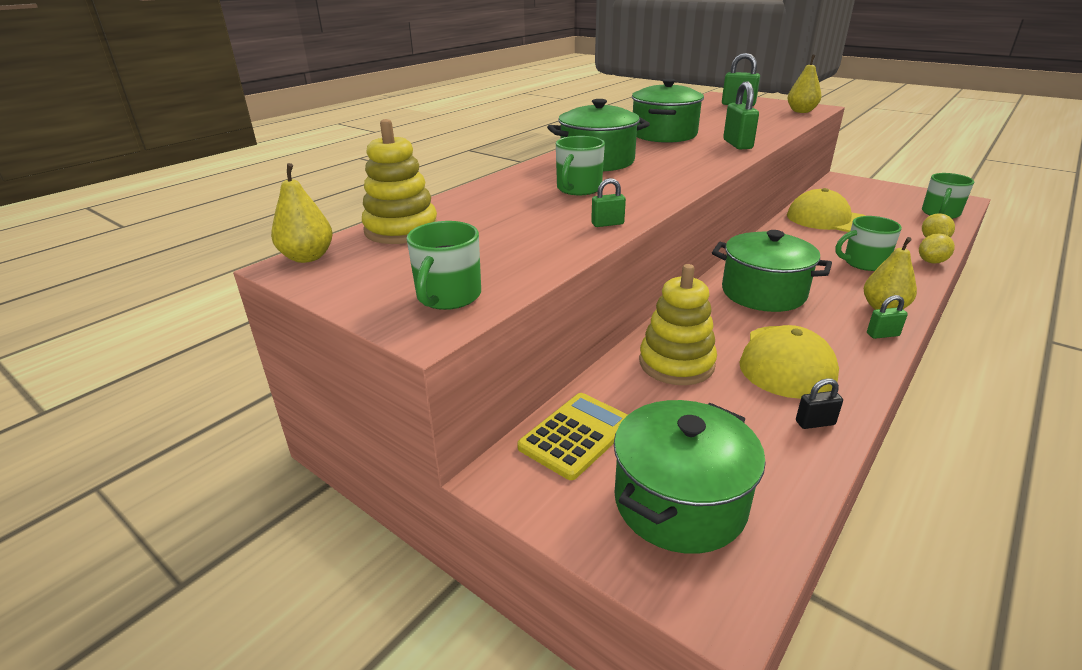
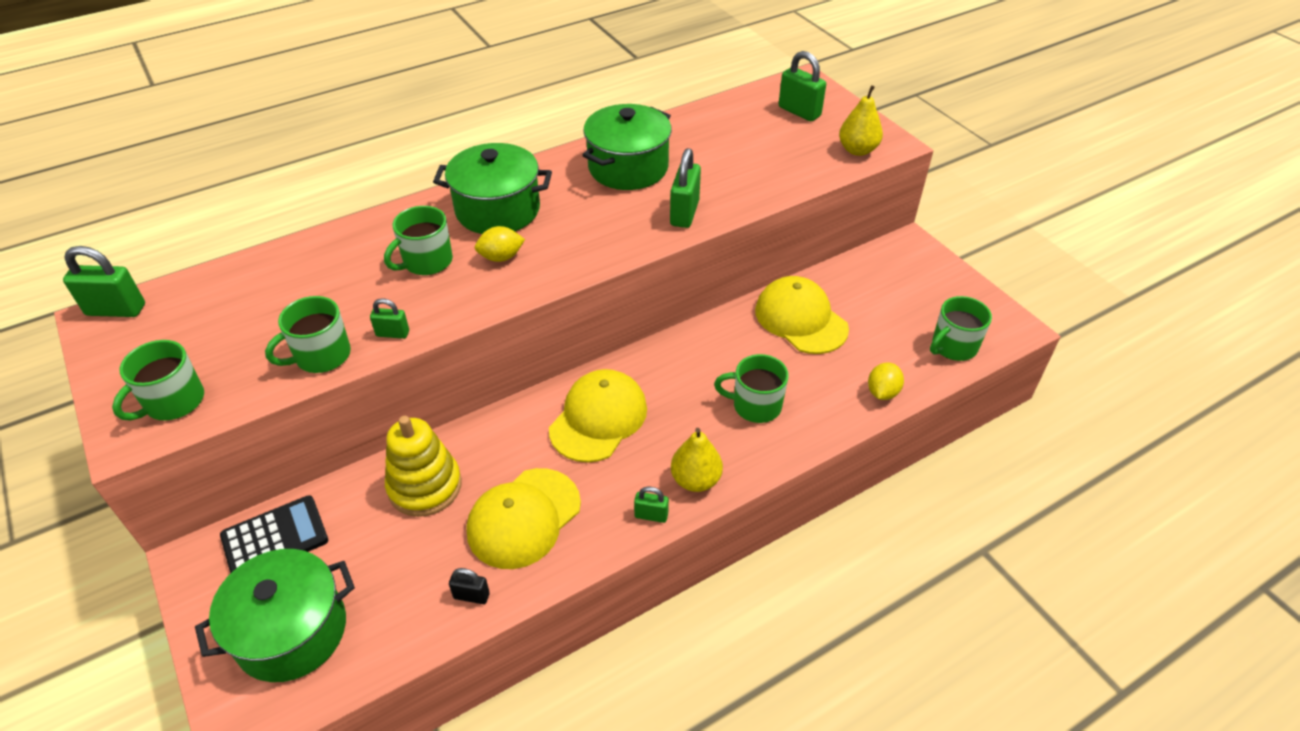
camera: 20 degrees right, 15 degrees up
yellow pear [271,163,333,263] -> green padlock [63,246,145,317]
yellow stacking toy [362,119,437,244] -> none
yellow calculator [517,393,628,480] -> black calculator [220,495,328,574]
green pot [712,230,832,312] -> yellow cap [549,369,647,462]
yellow lemon [919,234,955,264] -> yellow lemon moved to [475,226,525,262]
none -> green mug [265,296,351,373]

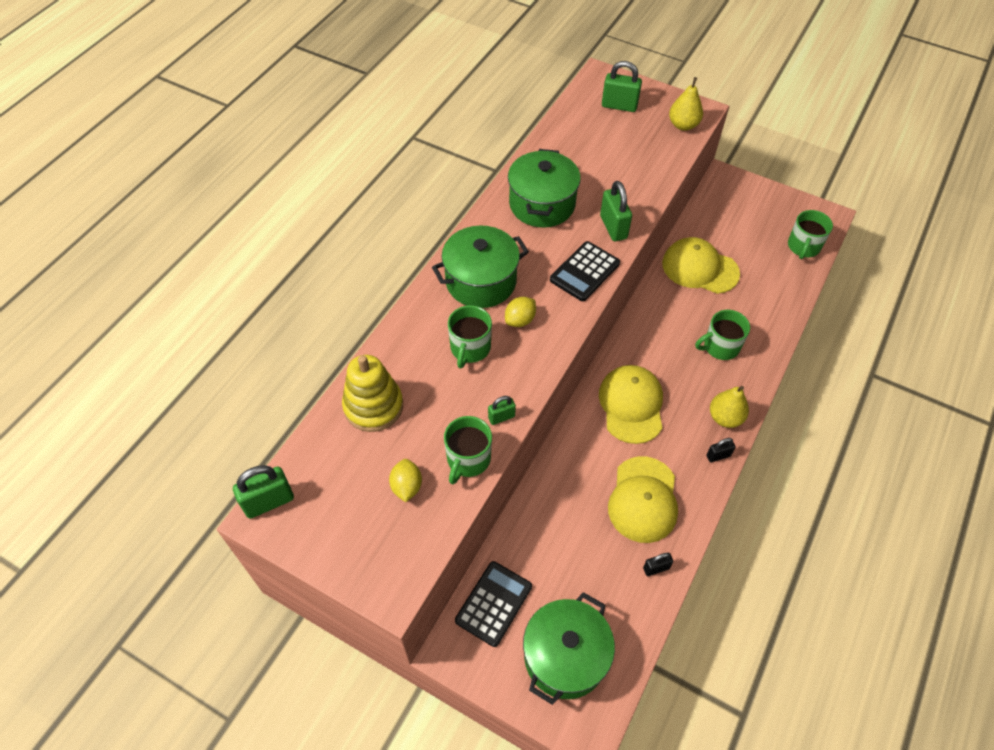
camera: 30 degrees left, 10 degrees up
green mug [112,340,204,421] -> none
yellow stacking toy [385,416,462,517] -> yellow stacking toy moved to [342,355,403,432]
green padlock [634,486,669,523] -> black padlock [706,438,735,462]
yellow lemon [868,363,904,400] -> yellow lemon moved to [389,459,422,502]
none -> black calculator [550,241,620,301]

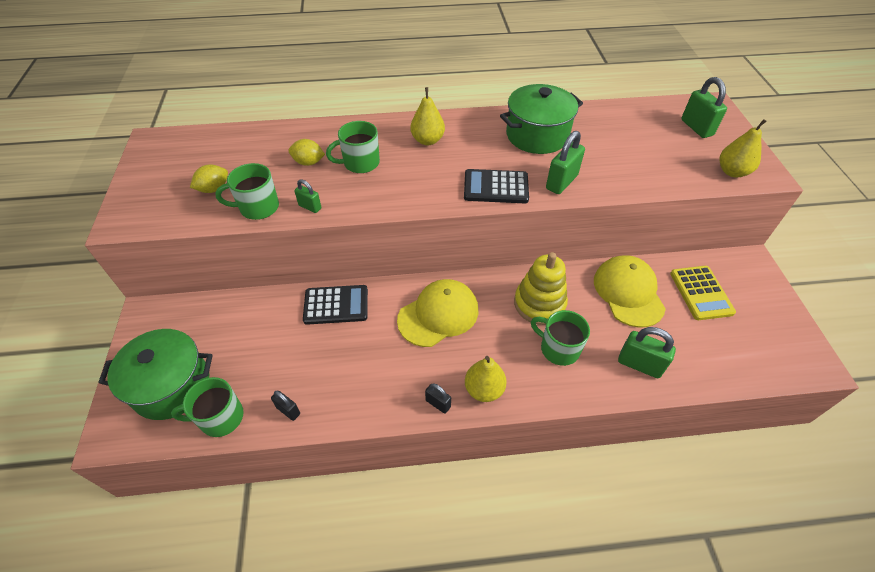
camera: 55 degrees right, 5 degrees down
green padlock [233,465,294,519] -> green padlock moved to [618,327,676,378]
yellow stacking toy [342,355,403,432] -> yellow stacking toy moved to [514,252,568,325]
green pot [432,226,529,308] -> yellow pear [410,87,445,145]
black calculator [455,561,532,647] -> black calculator moved to [303,285,368,325]
yellow lemon [505,297,536,327] -> yellow lemon moved to [288,139,325,166]
yellow cap [608,456,678,543] -> none
green mug [788,210,833,259] -> green mug moved to [171,377,244,437]
none -> yellow calculator [670,266,736,320]

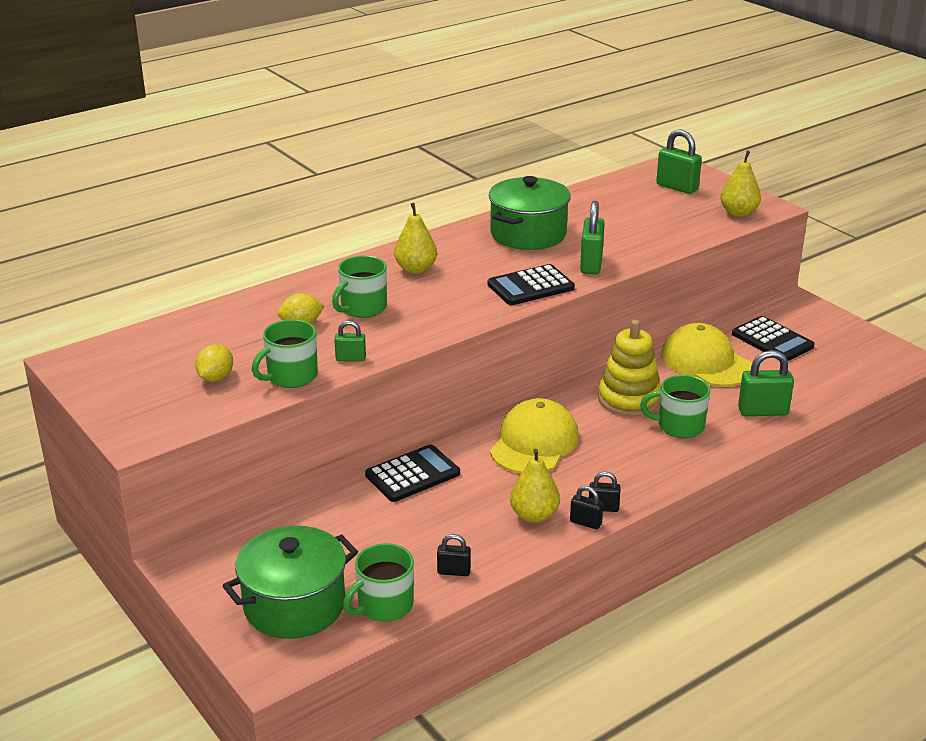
camera: 30 degrees left, 20 degrees down
yellow pear [465,356,507,402] -> yellow pear moved to [510,449,560,523]
yellow calculator [670,266,736,320] -> black calculator [732,316,814,361]
none -> black padlock [570,486,603,529]

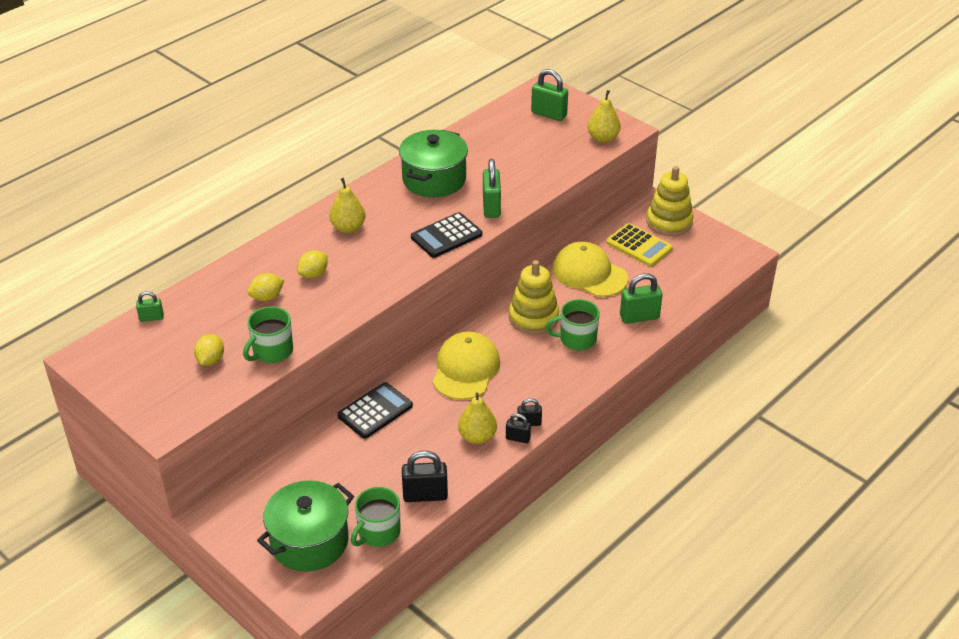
camera: 10 degrees left, 10 degrees up
green mug [332,256,387,318] -> yellow lemon [297,250,328,278]
green padlock [334,321,366,361] -> green padlock moved to [136,291,164,322]
black padlock [437,534,471,576] -> black padlock [402,451,448,502], size x1.76
black calculator [732,316,814,361] -> yellow calculator [606,223,673,266]
none -> yellow stacking toy [646,166,694,236]

